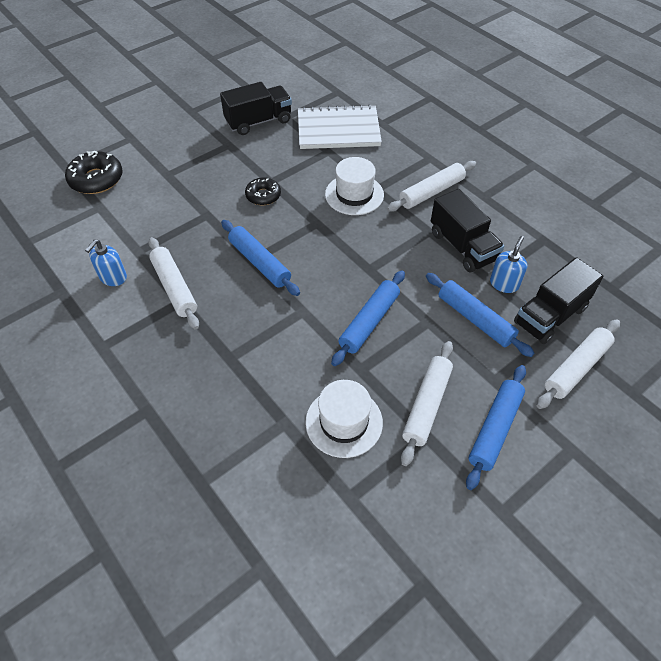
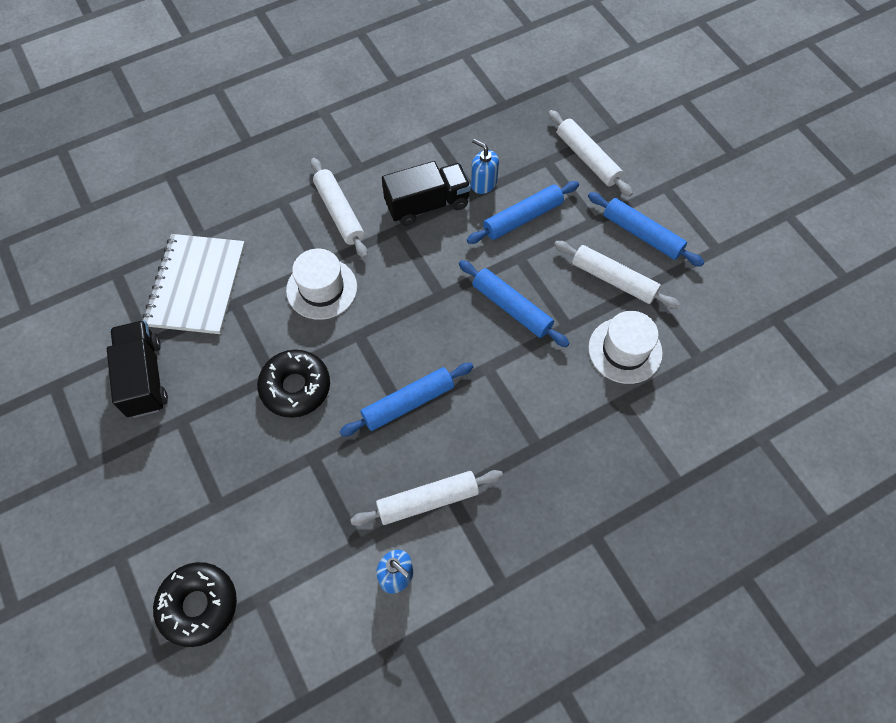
camera: 80 degrees left, 10 degrees up
black donut [245,177,281,205] -> black donut [257,350,330,418], size x1.57
black truck [514,257,603,344] -> none

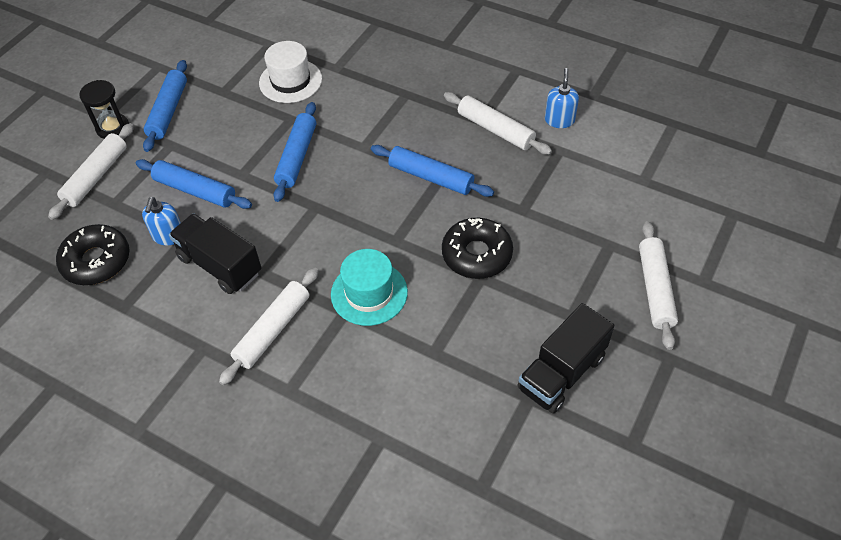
camera: 120 degrees left, 10 degrees down
white notebook [143,234,245,334] -> none
black donut [153,562,237,647] -> black donut moved to [56,224,130,285]
white hat [286,249,357,320] -> turquoise hat [331,249,408,326]
white rolling pin [554,241,680,309] -> white rolling pin moved to [639,221,678,350]
none -> black hourglass [79,80,129,139]

